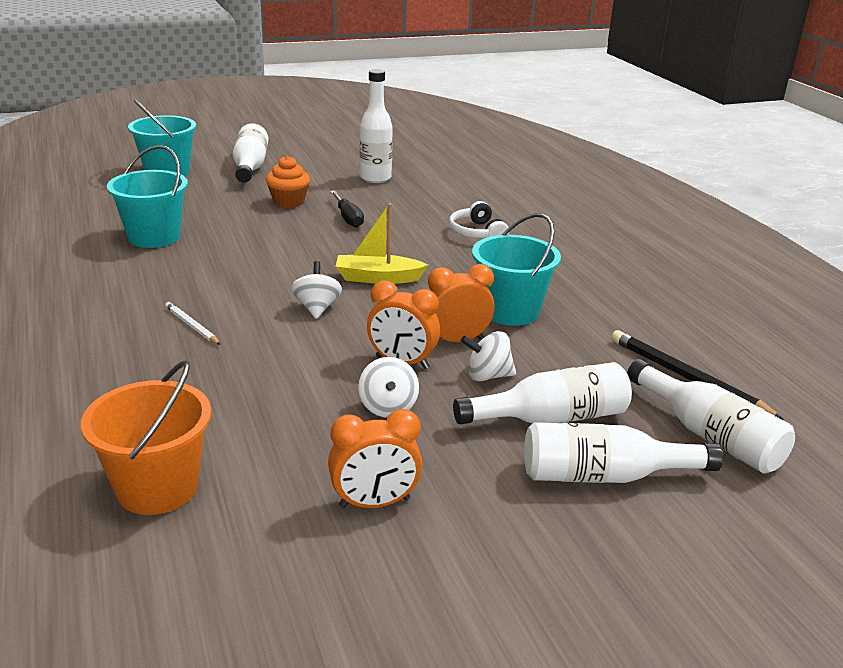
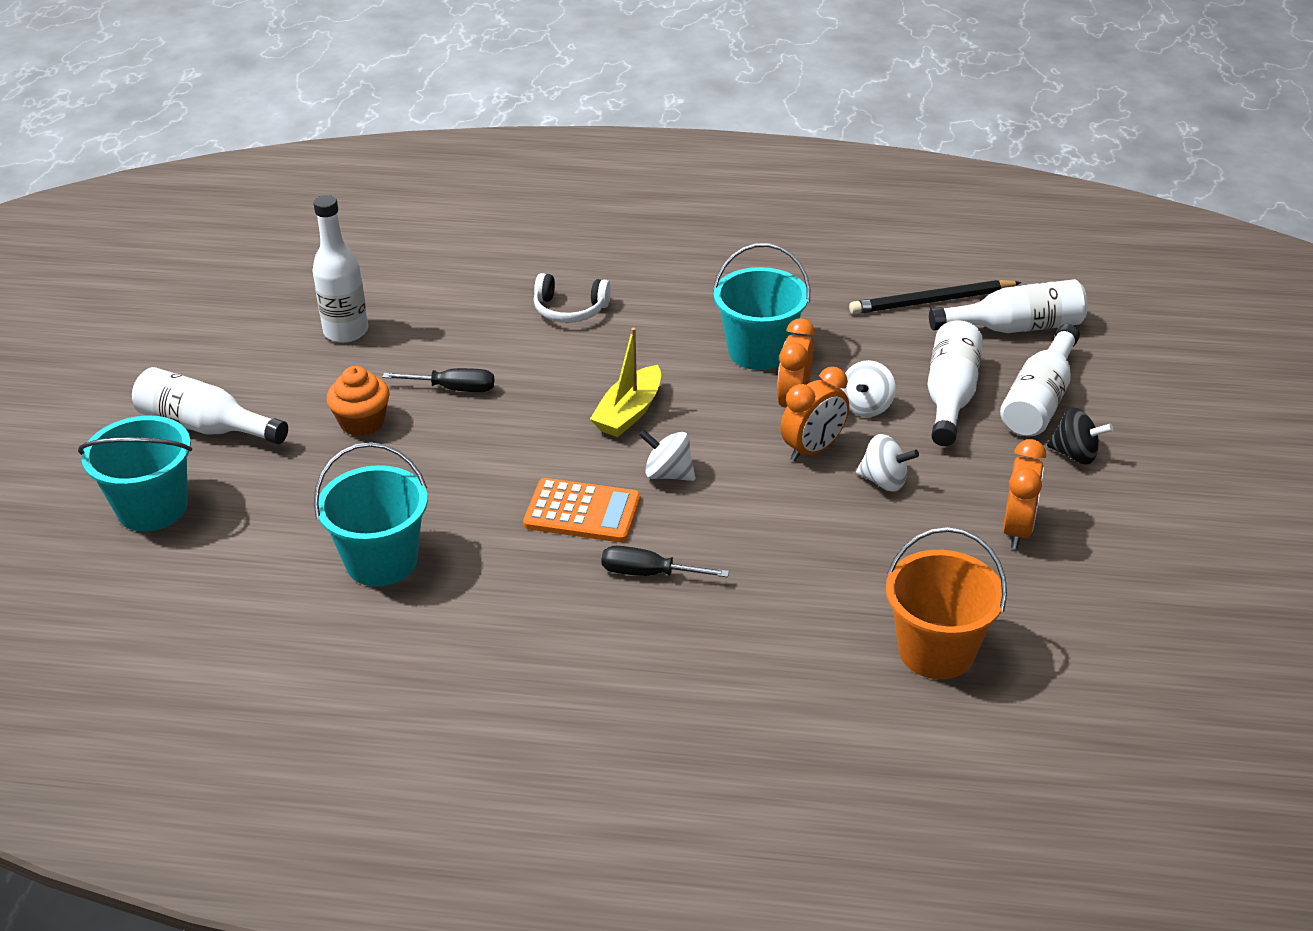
camera: 60 degrees left, 10 degrees up
white pencil [165,302,221,345] -> black screwdriver [601,546,729,577]
none -> orange calculator [523,478,641,542]
none -> black spinning top [1047,408,1113,465]

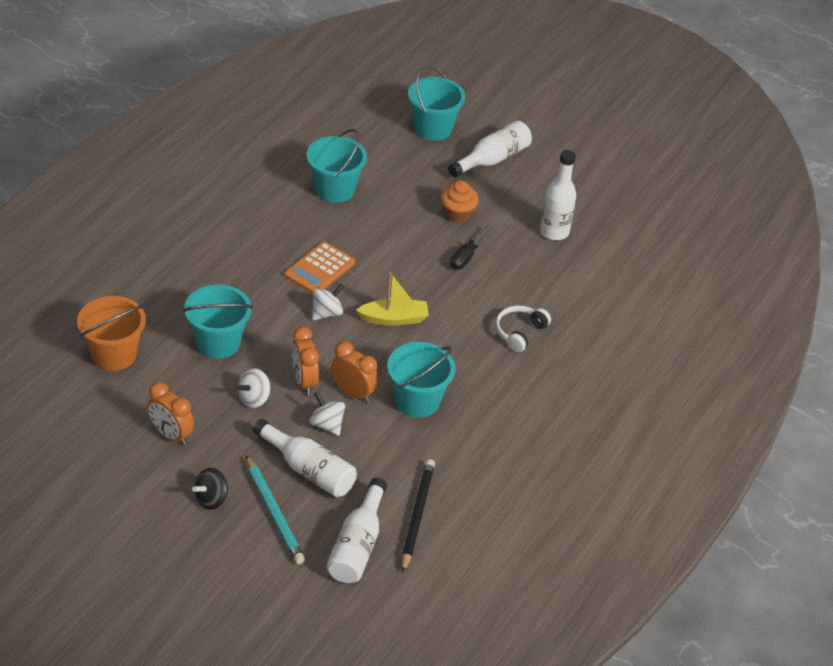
camera: 110 degrees right, 5 degrees up
yellow boat [590,328,661,437] -> yellow boat turned 120 degrees clockwise [356,272,429,326]
black screwdriver [601,546,729,577] -> none
white bottle [1000,324,1080,437] -> turquoise pencil [246,455,305,564]
none -> turquoise bucket [183,285,253,359]

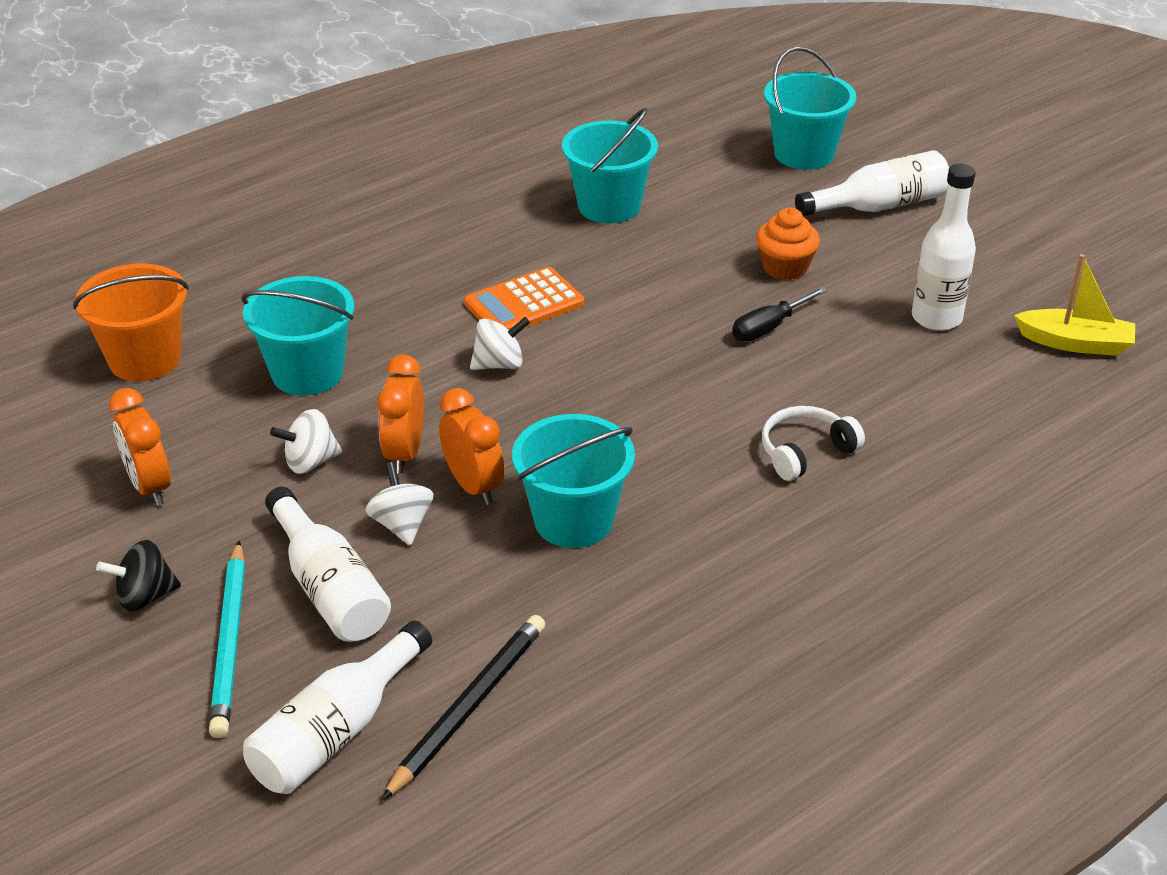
camera: 25 degrees right, 5 degrees down
yellow boat [356,272,429,326] -> yellow boat moved to [1014,254,1135,356]

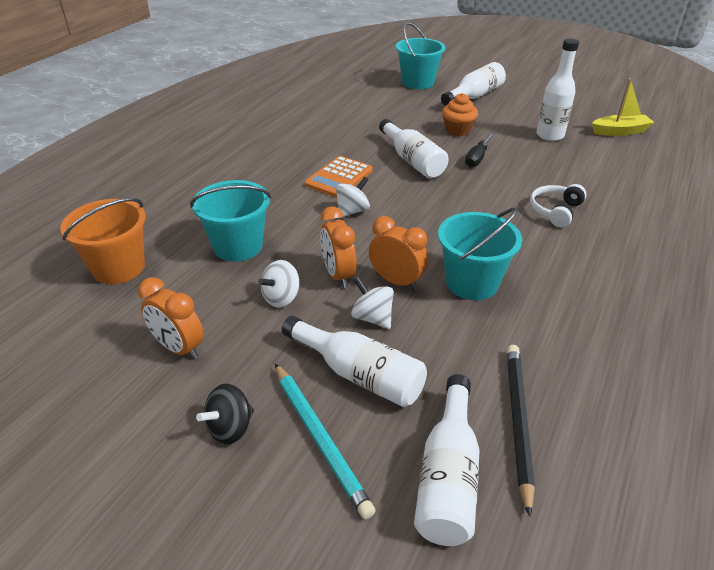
camera: 25 degrees left, 0 degrees up
turquoise bucket [562,108,658,223] -> none
none -> white bottle [379,119,449,178]

